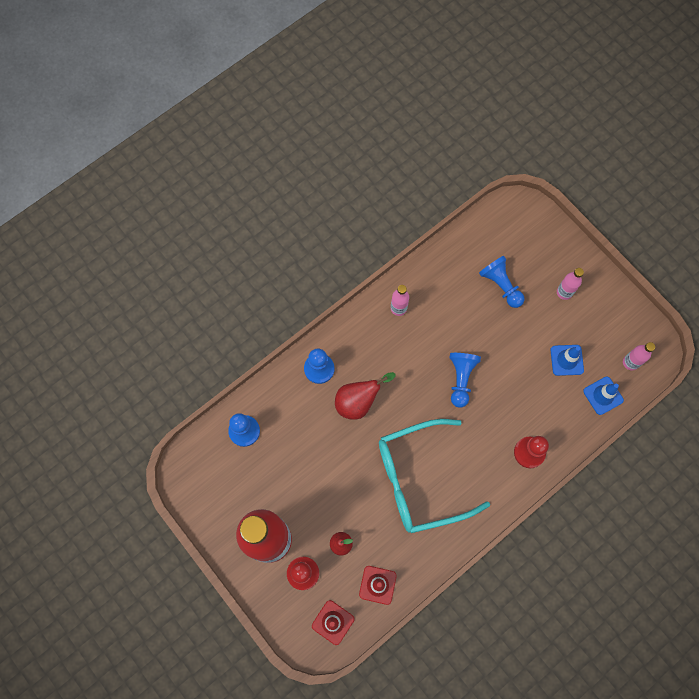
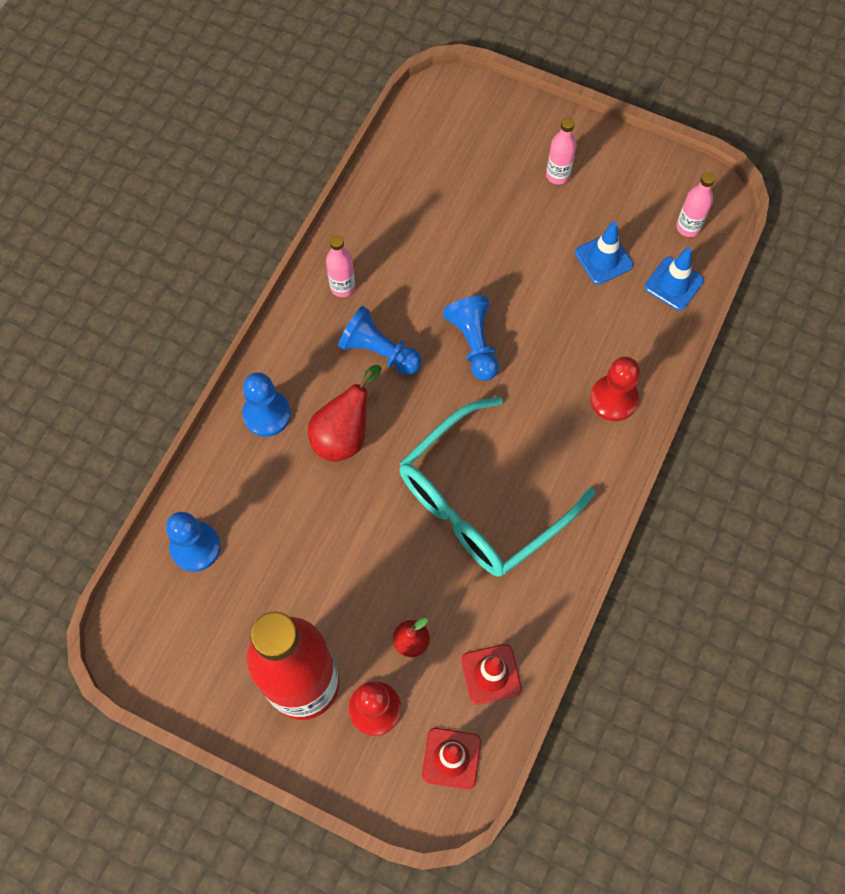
camera: 25 degrees left, 5 degrees down
blue pawn [479,256,525,308] -> blue pawn moved to [338,306,422,375]

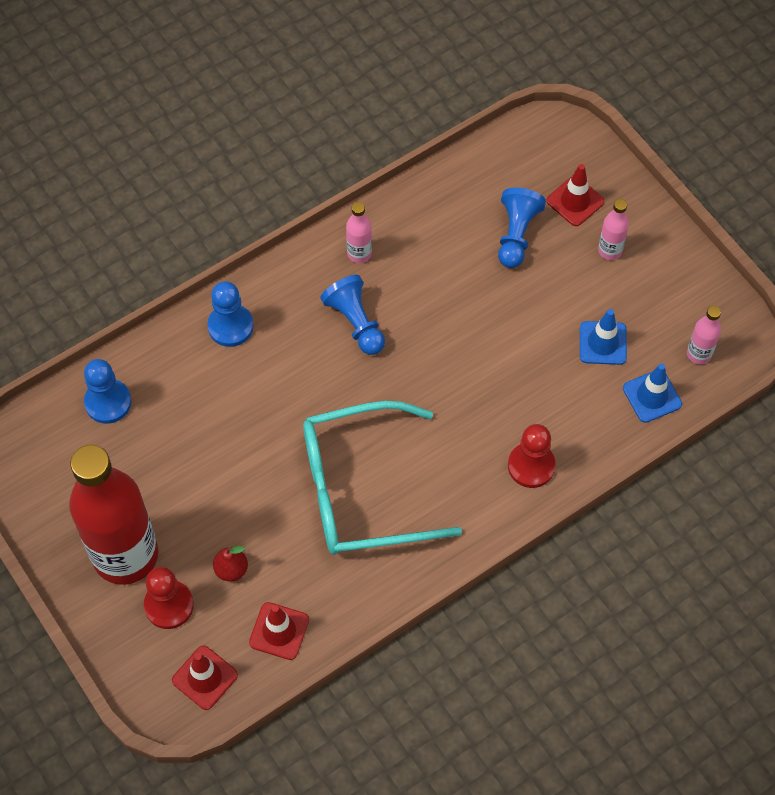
camera: 30 degrees right, 5 degrees down
red pear [308,365,382,462] -> none
blue pawn [443,295,499,381] -> blue pawn moved to [498,188,546,268]
none -> red traffic cone [546,164,604,226]

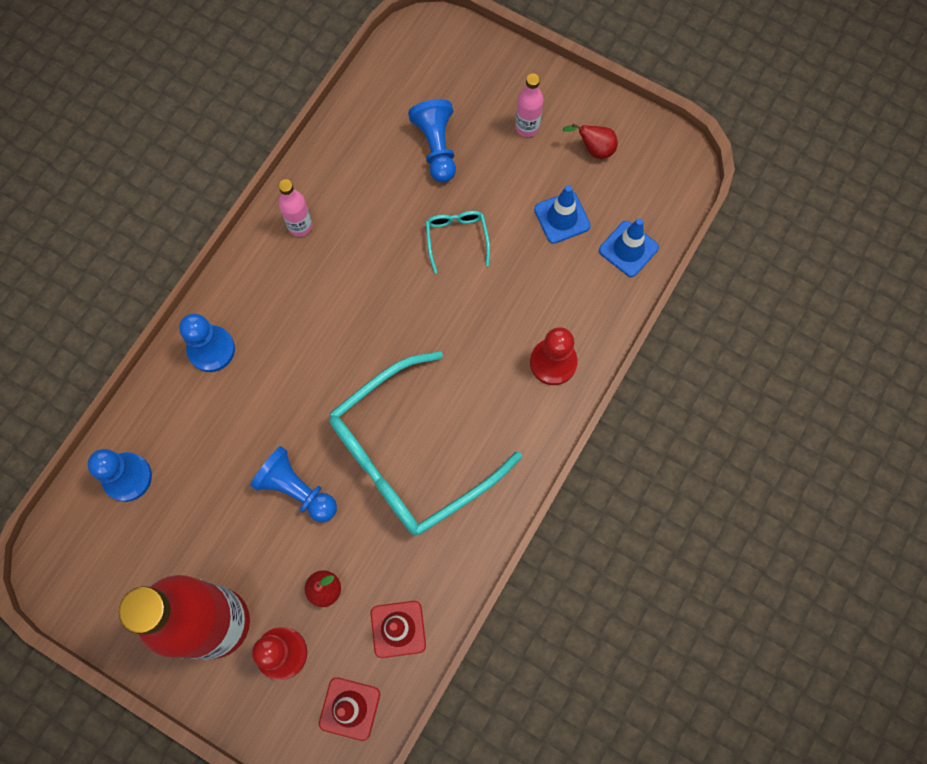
camera: 25 degrees left, 10 degrees up
blue pawn [320,275,385,355] -> blue pawn moved to [250,446,337,522]
red traffic cone [546,164,604,226] -> none
pink bottle [687,306,721,364] -> none
none -> turquoise glasses [426,211,490,273]
none -> red pear [562,124,618,159]

